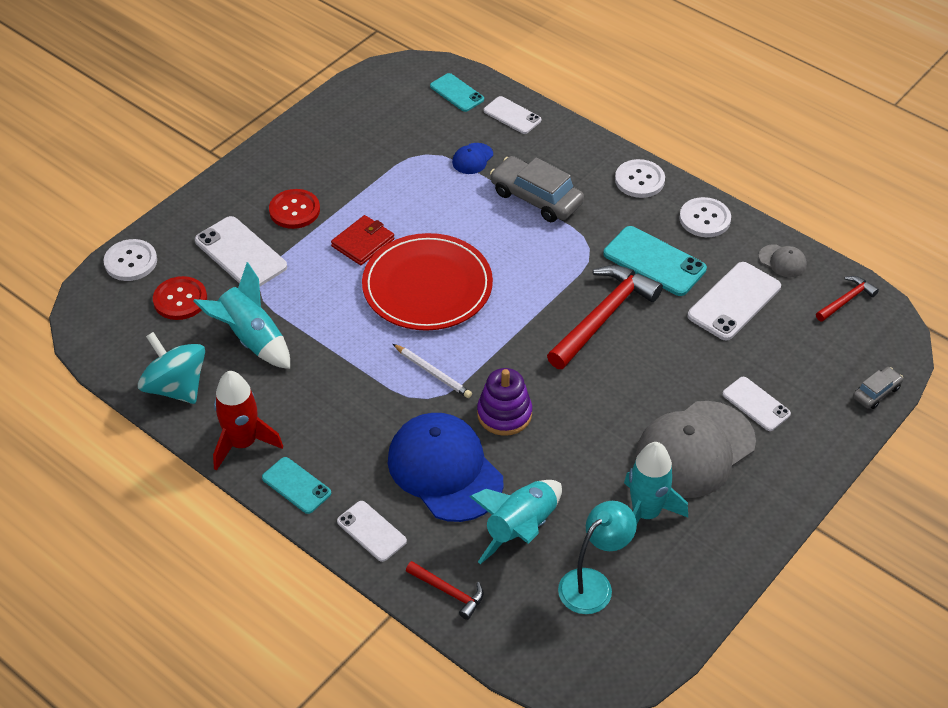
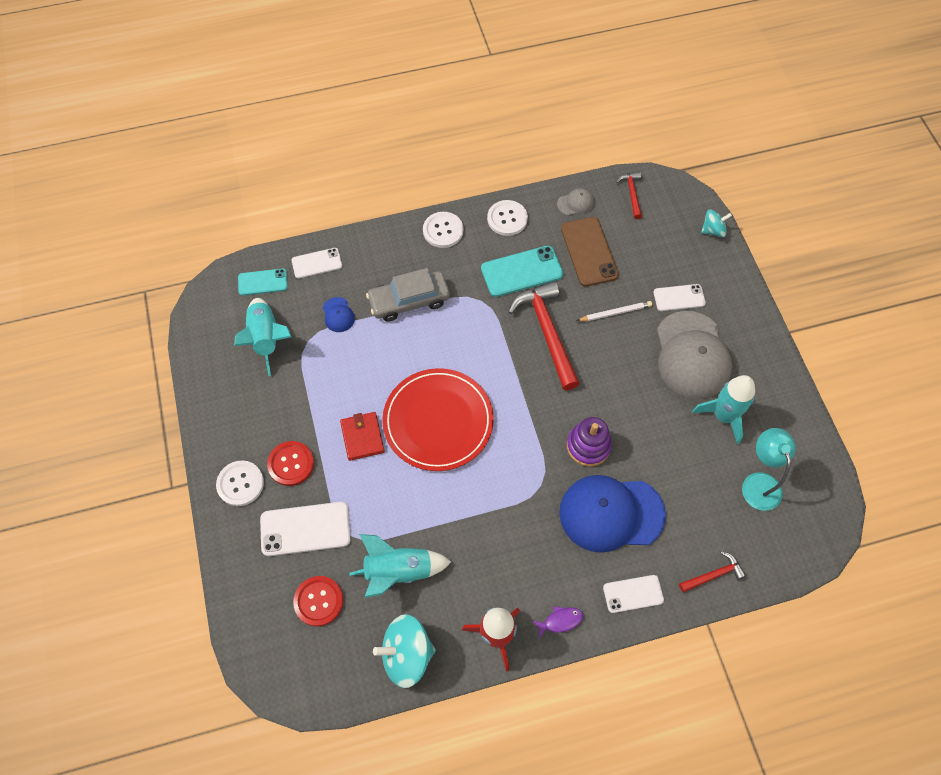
camera: 55 degrees left, 15 degrees up
white button [104,239,157,281] -> white button moved to [216,460,264,506]
turquoise phone [262,457,331,514] -> purple fish [532,606,583,639]
white pencil [393,344,472,398] -> white pencil moved to [577,301,652,321]
turquoise rocket [469,480,562,564] -> turquoise rocket moved to [234,298,292,376]
white phone [688,262,781,340] -> brown phone [561,217,619,286]
grey car [853,367,903,409] -> turquoise spinning top [701,209,732,237]

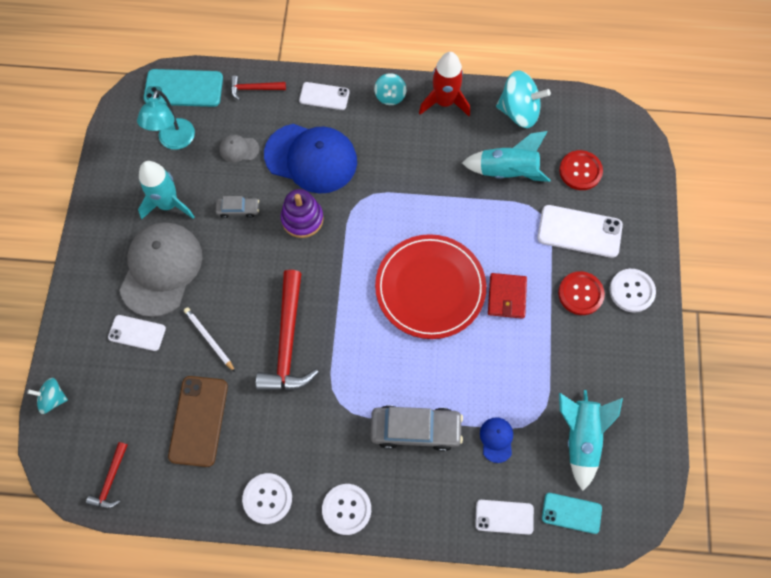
camera: 160 degrees left, 5 degrees up
turquoise phone [481,246,563,297] -> turquoise phone moved to [144,69,223,107]
purple fish [532,606,583,639] -> turquoise spinning top [374,73,406,105]
grey cap [557,188,594,216] -> grey cap moved to [219,135,259,162]
white pencil [577,301,652,321] -> white pencil turned 45 degrees clockwise [184,307,235,372]
none -> grey car [216,196,259,218]

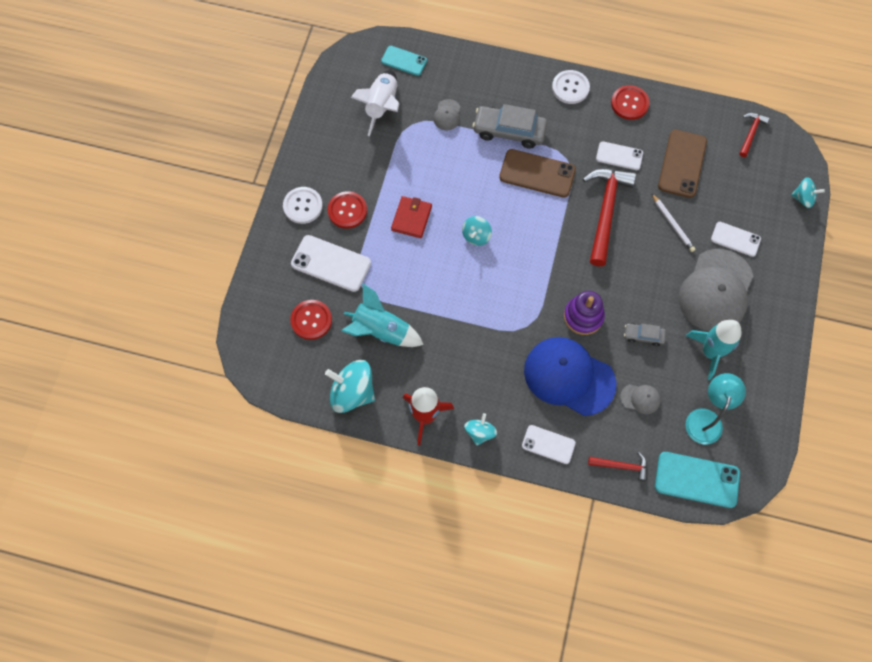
camera: 170 degrees left, 0 degrees up
white button [242,473,292,524] -> red button [611,85,650,120]
red plate [375,234,486,339] -> turquoise spinning top [462,216,492,246]
white phone [475,500,534,535] -> white phone moved to [596,141,643,170]
blue cap [480,417,513,463] -> grey cap [433,99,460,130]
turquoise rocket [559,390,623,491] -> white rocket [350,70,399,136]
none -> brown phone [499,149,576,198]

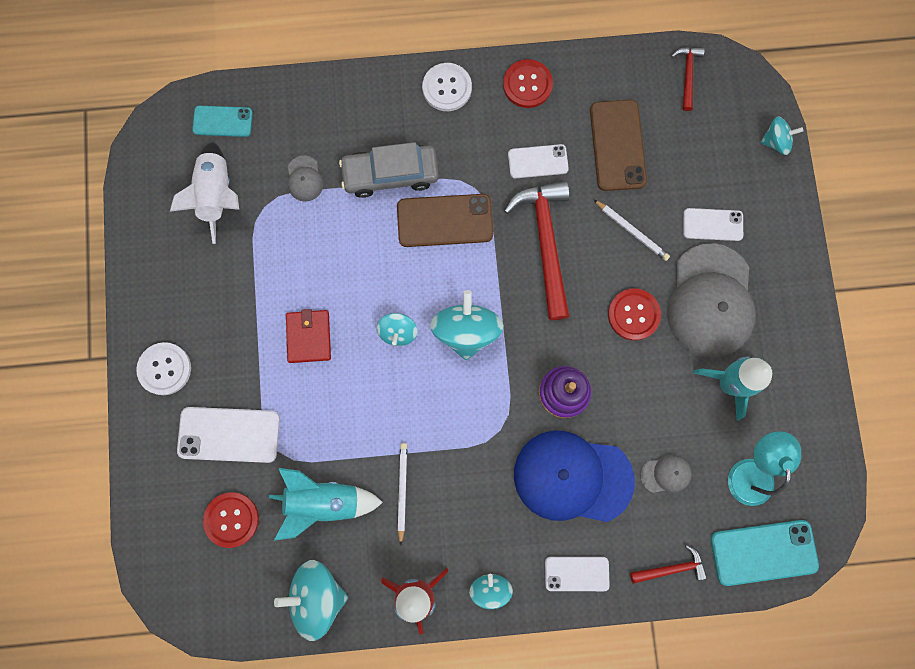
camera: 20 degrees left, 10 degrees up
red button [327,191,367,229] -> red button moved to [608,288,661,340]
grey car [624,323,666,346] -> none
none -> white pencil [398,443,408,545]
none -> turquoise spinning top [430,290,504,360]

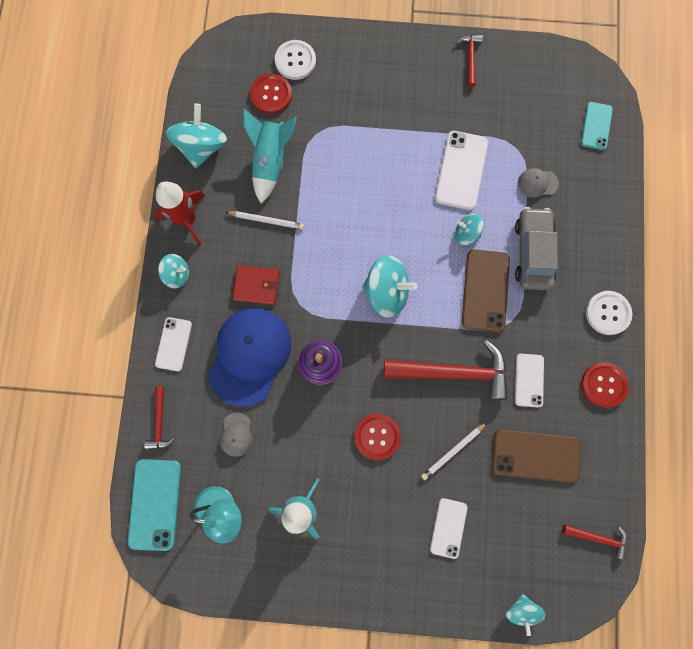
camera: 100 degrees right, 0 degrees up
white button [136,342,191,395] -> white button moved to [275,40,316,80]
white rocket [170,142,239,244] -> none
white phone [177,407,280,463] -> white phone moved to [435,131,488,210]
red wallet [286,309,331,363] -> red wallet moved to [233,265,280,305]
turquoise spinning top [377,313,418,346] -> turquoise spinning top moved to [455,214,484,245]
grey cap [667,243,756,358] -> none
none -> red hammer [456,34,483,88]

